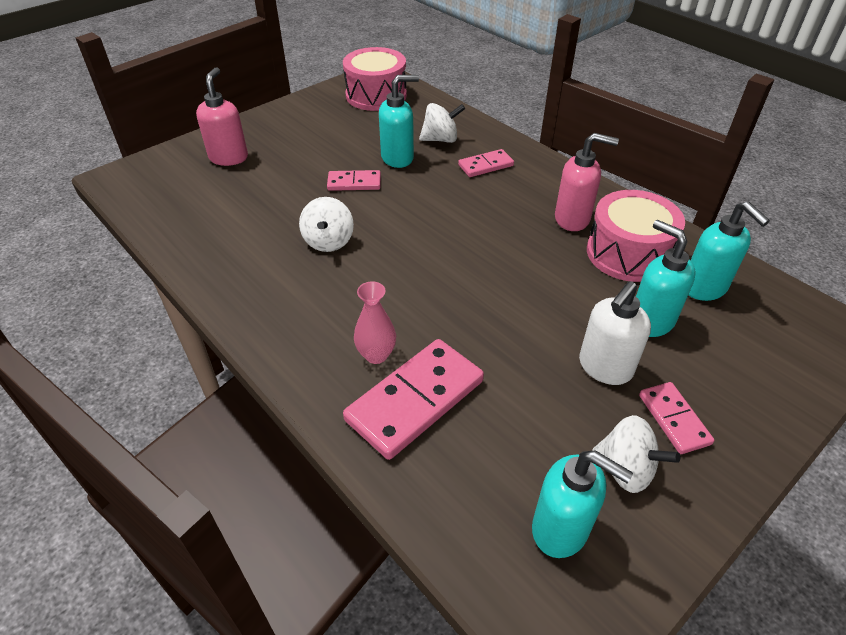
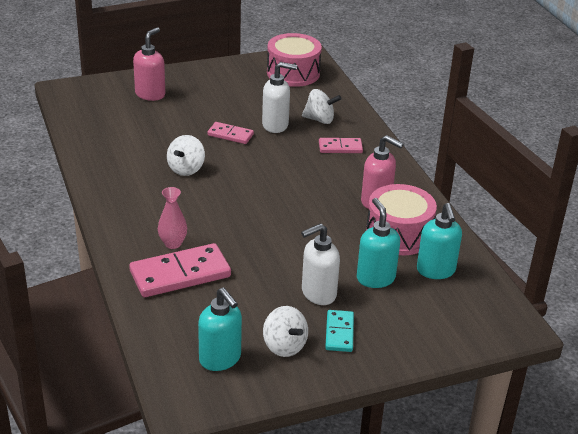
camera: 20 degrees right, 10 degrees down
turquoise soap dispenser [379,75,419,168] -> white soap dispenser [262,62,297,133]
pink domino [639,382,714,454] -> turquoise domino [325,310,354,352]

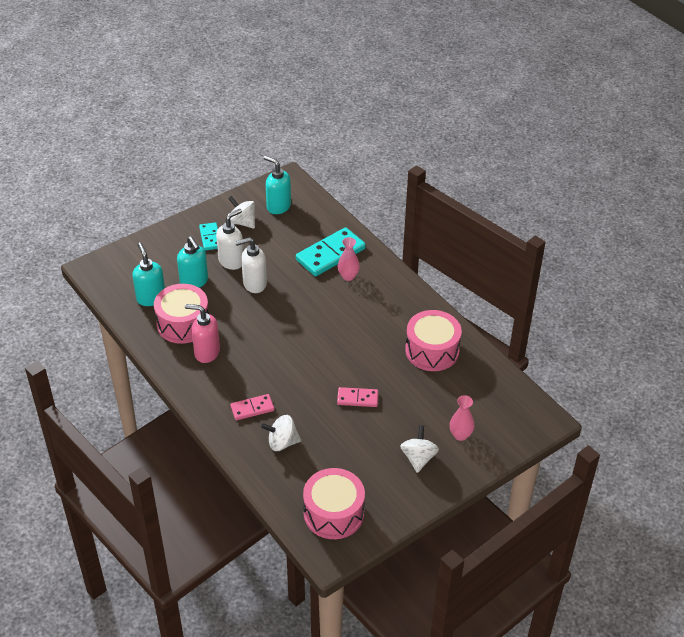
camera: 165 degrees right, 10 degrees up
pink domino [129,243,231,297] -> turquoise domino [296,227,366,276]
pink soap dispenser [133,27,165,101] -> pink vase [450,395,475,441]
white spinning top [167,135,205,176] -> white spinning top moved to [400,425,439,473]
white soap dispenser [262,62,297,133] -> white soap dispenser moved to [235,237,267,293]
none -> pink drum [405,310,462,371]

